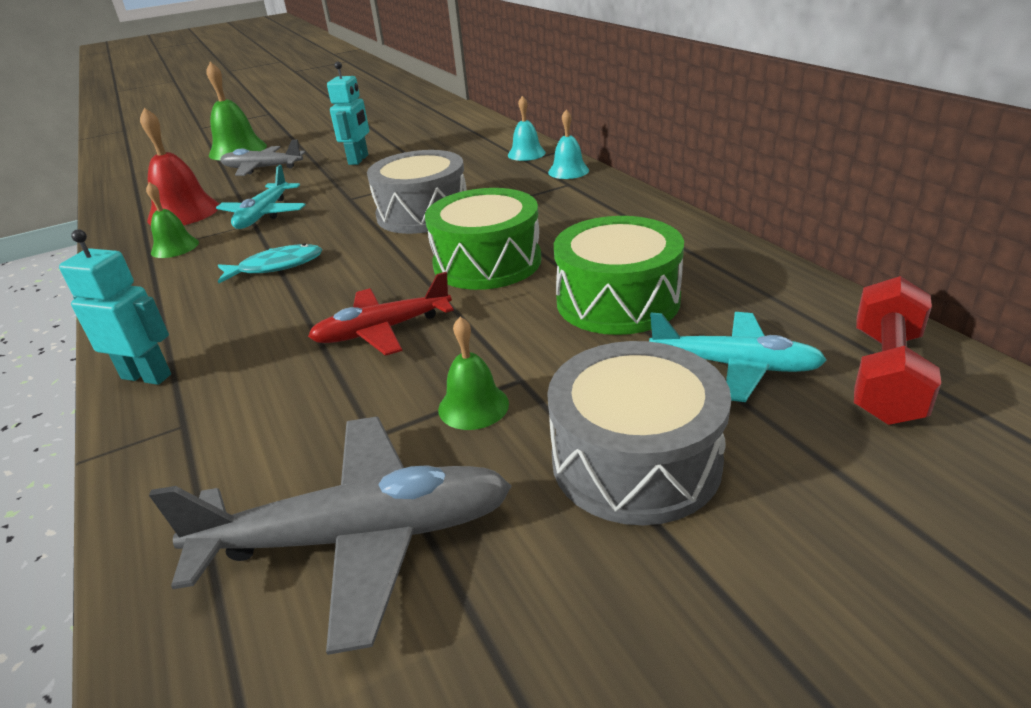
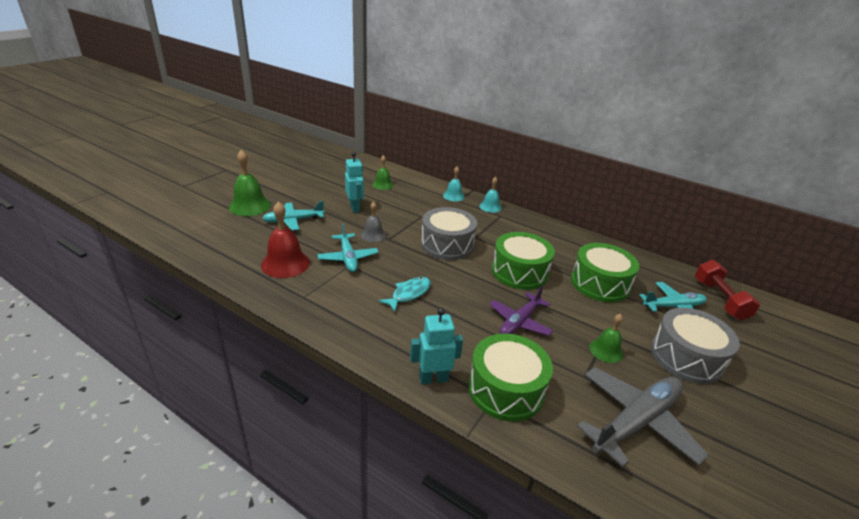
camera: 35 degrees left, 0 degrees up
green bell [146,182,199,258] -> green bell moved to [372,155,394,190]
grey plane [220,140,306,176] -> turquoise plane [262,201,324,231]
red plane [308,272,454,356] -> purple plane [489,286,553,336]
none -> grey bell [361,202,386,242]
none -> green drum [468,334,553,421]

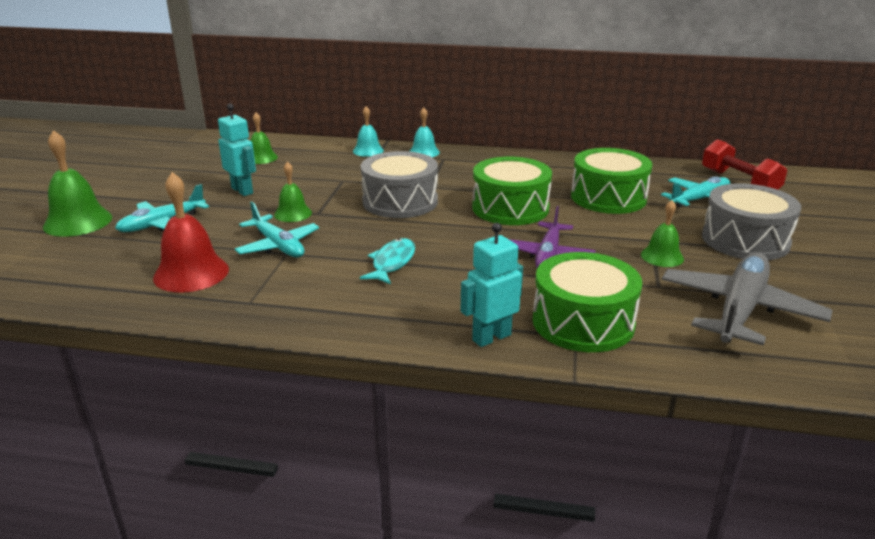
camera: 20 degrees left, 5 degrees down
grey bell [361,202,386,242] -> green bell [274,161,312,222]

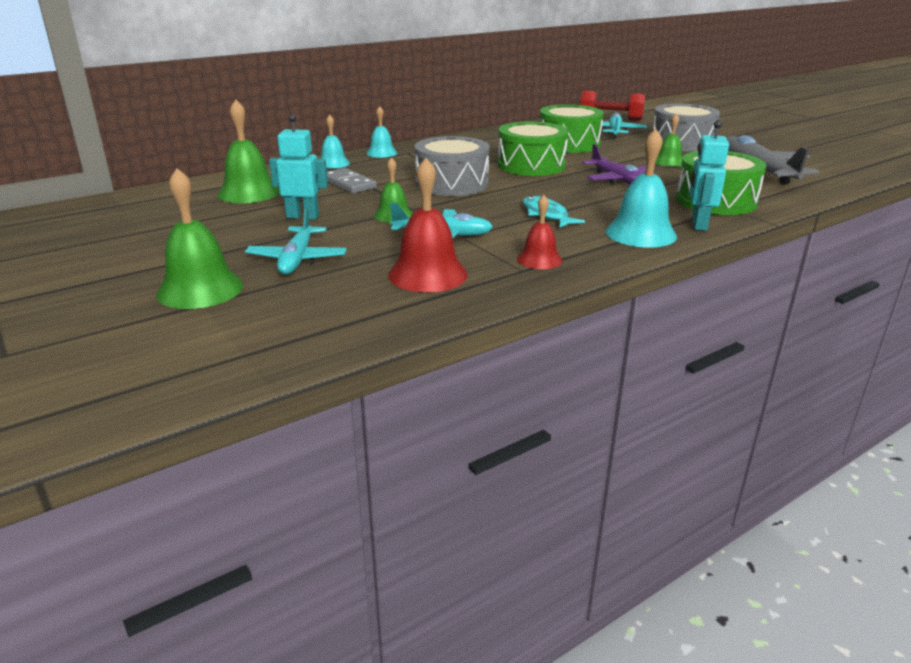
camera: 45 degrees left, 0 degrees up
green bell [250,113,278,164] -> green bell [218,99,280,203], size x1.67
none -> grey domino [327,168,377,194]
none -> red bell [517,195,562,269]
none -> turquoise bell [605,129,677,248]

